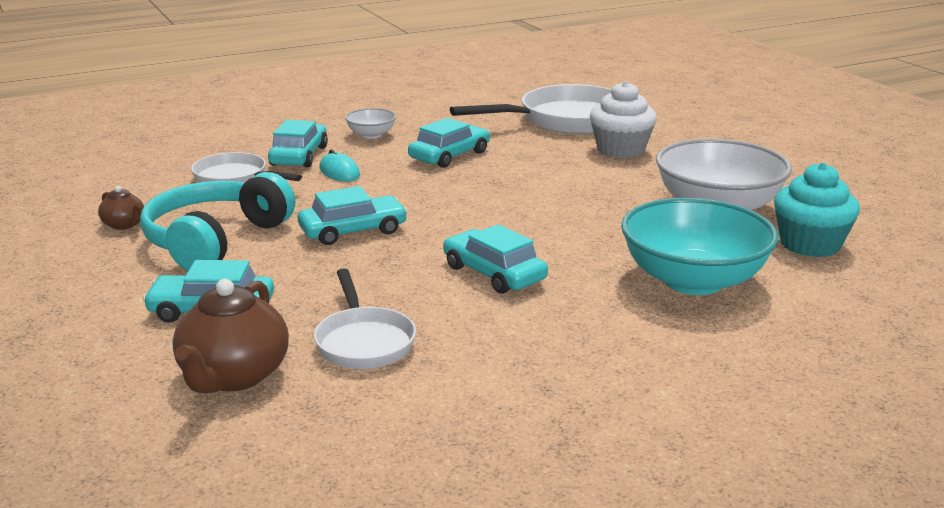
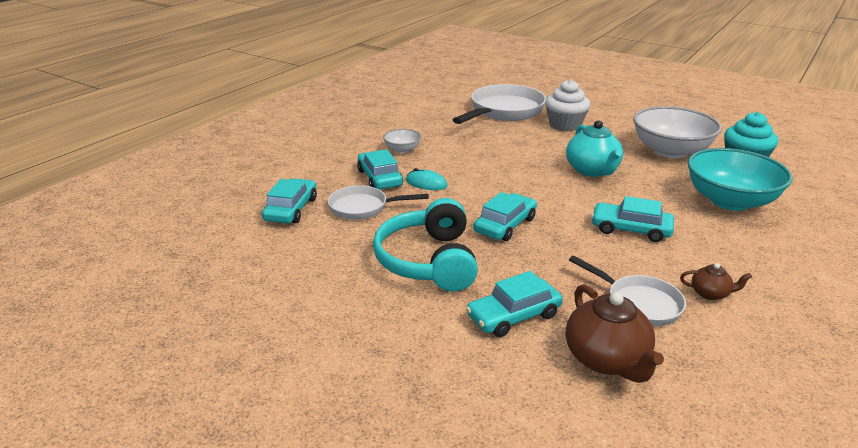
camera: 30 degrees left, 5 degrees up
brown teapot [98,186,144,230] -> brown teapot moved to [680,263,752,300]
turquoise car [408,118,490,168] -> turquoise car moved to [262,178,317,224]
none -> turquoise teapot [566,120,623,177]

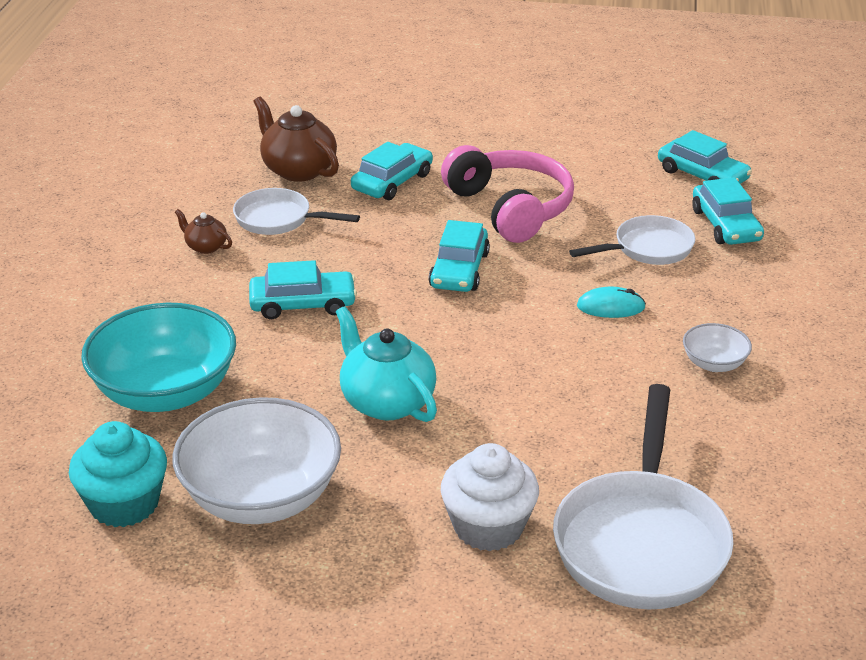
camera: 155 degrees right, 5 degrees up
turquoise car [357,149,403,190] -> turquoise car moved to [658,130,752,184]
turquoise headphones [373,198,478,292] -> pink headphones [441,145,574,243]
brown teapot [680,263,752,300] -> brown teapot turned 45 degrees clockwise [175,209,232,254]

